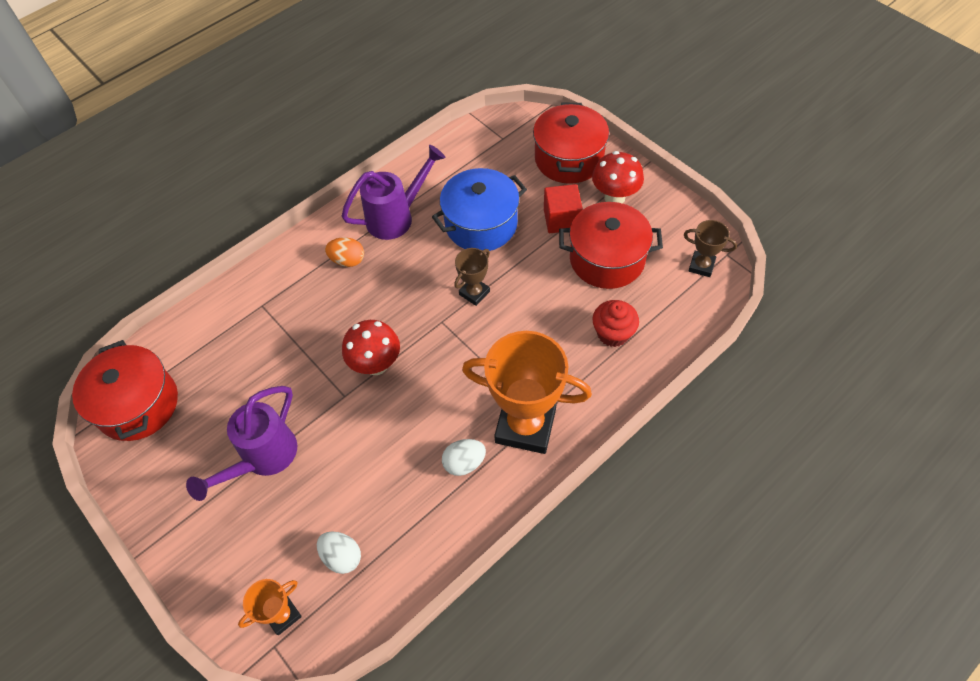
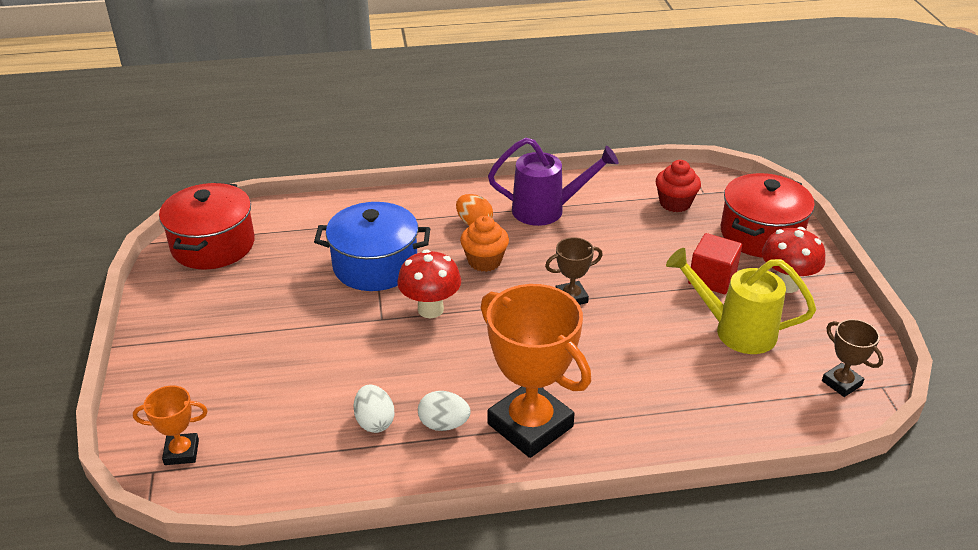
camera: 30 degrees right, 20 degrees down
purple watering can [186,386,297,501] -> none
white egg [317,532,361,574] -> white egg moved to [353,385,395,433]
blue pot [432,168,527,251] -> blue pot moved to [314,202,430,291]
red pot [559,202,663,289] -> yellow watering can [666,248,816,354]
red cupcake [593,300,639,347] -> red cupcake moved to [656,160,701,212]
none -> orange cupcake [460,216,509,272]

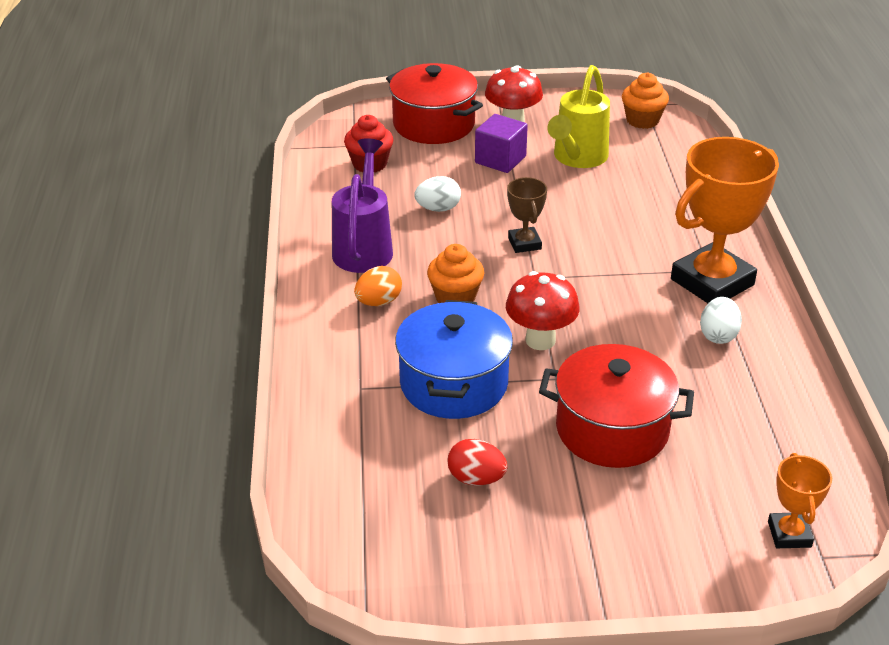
camera: 85 degrees left, 0 degrees up
red pot [159,182,255,269] -> red pot moved to [539,344,694,468]
white egg [353,385,395,433] -> white egg moved to [414,176,461,212]
red cube [688,233,742,294] -> purple cube [475,114,528,173]
brown trophy [822,319,883,397] -> orange cupcake [622,72,669,129]
none -> red egg [447,439,508,485]

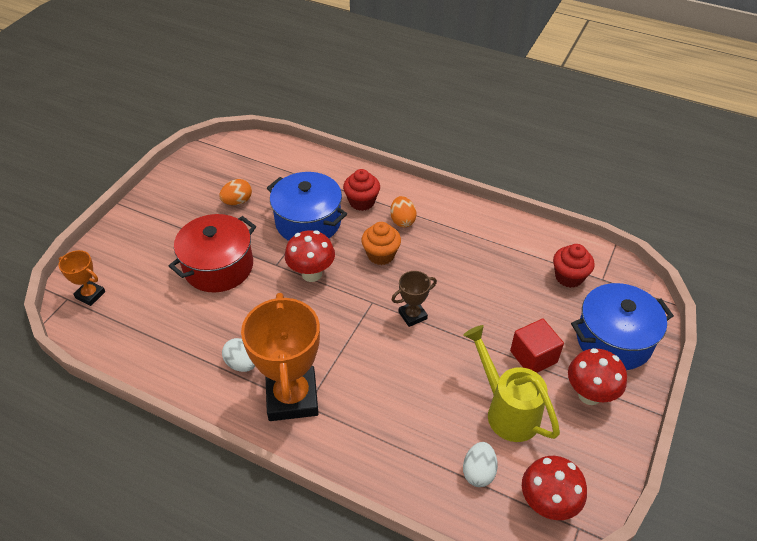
camera: 120 degrees right, 10 degrees up
purple watering can [332,138,393,273] -> none
red pot [386,63,483,144] -> blue pot [571,283,674,370]
white egg [414,176,461,212] -> white egg moved to [463,442,498,487]
red egg [447,439,508,485] -> orange egg [219,179,252,205]
purple cube [475,114,528,173] -> red cube [510,319,564,373]
brown trophy [507,177,547,253] -> brown trophy turned 45 degrees counterclockwise [392,271,437,327]
orange cupcake [622,72,669,129] -> red mushroom [522,456,587,520]
none -> red cupcake [343,169,380,211]

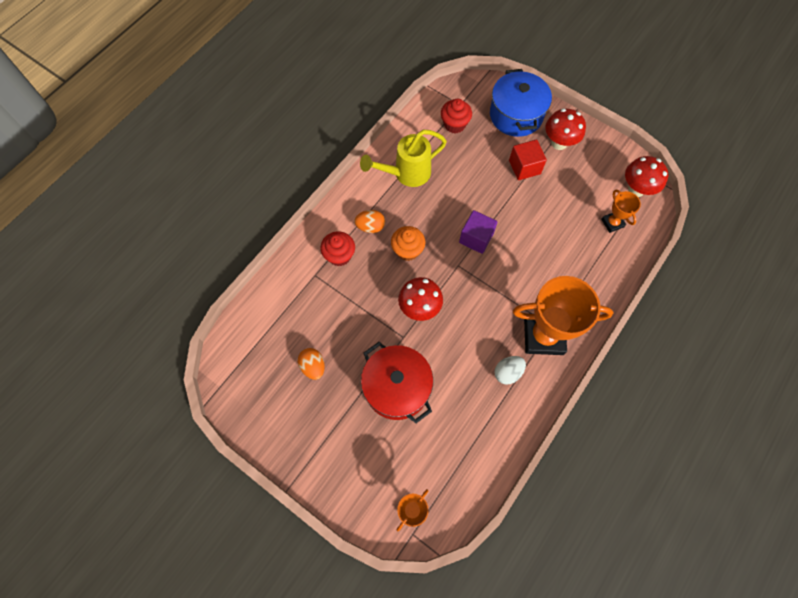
camera: 80 degrees left, 20 degrees up
blue pot [267,172,347,241] -> none
brown trophy [392,271,437,327] -> purple cube [459,210,497,254]
yellow watering can [463,325,560,442] -> yellow watering can moved to [360,130,447,187]
white egg [463,442,498,487] -> orange trophy [601,190,641,233]

